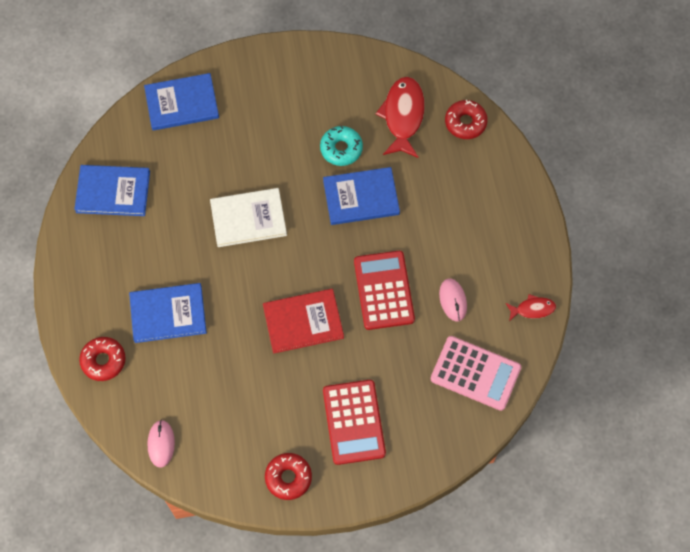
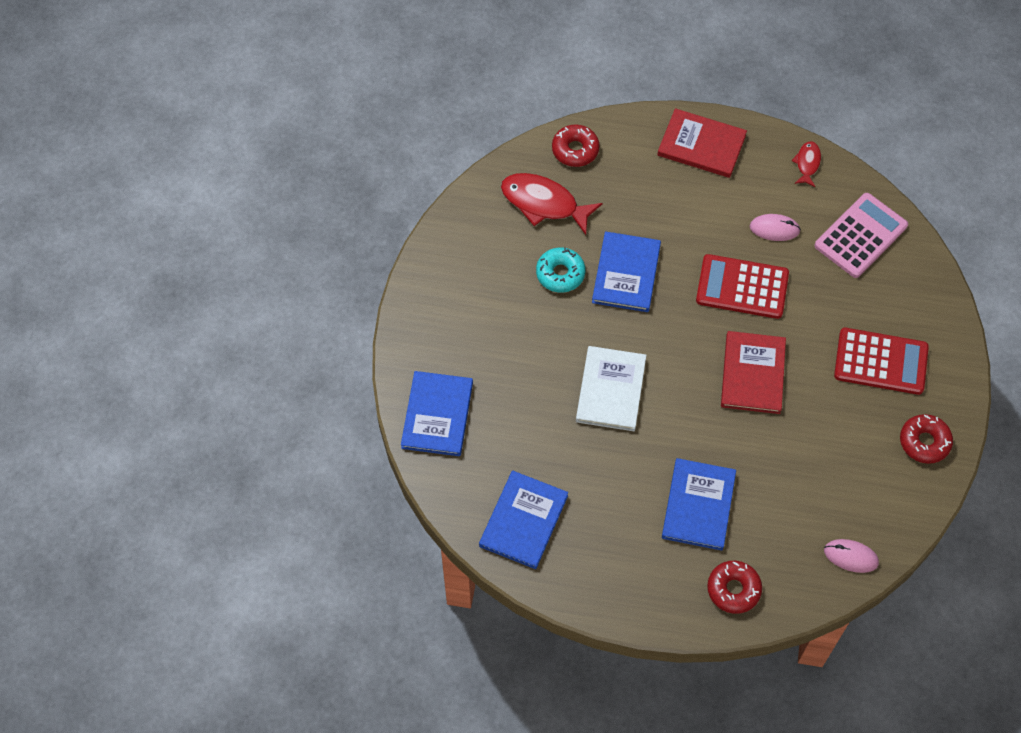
camera: 70 degrees left, 5 degrees down
none -> red book [657,108,747,178]

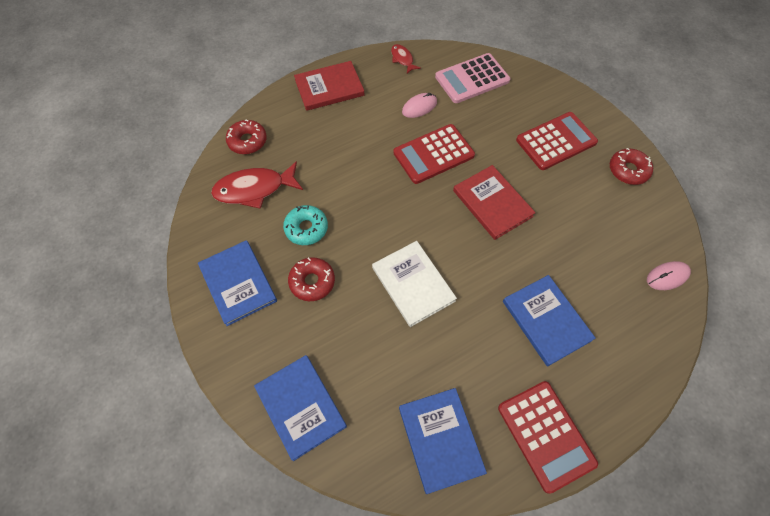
camera: 40 degrees left, 0 degrees up
blue book [592,231,661,312] -> blue book moved to [198,240,277,326]
red donut [707,561,762,614] -> red donut moved to [288,257,335,301]
pink calculator [815,193,908,278] -> pink calculator turned 120 degrees counterclockwise [435,53,510,103]
none -> red calculator [498,381,598,494]

